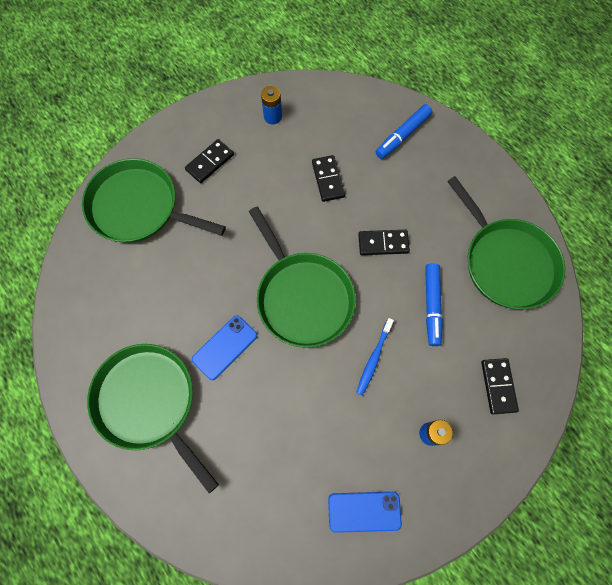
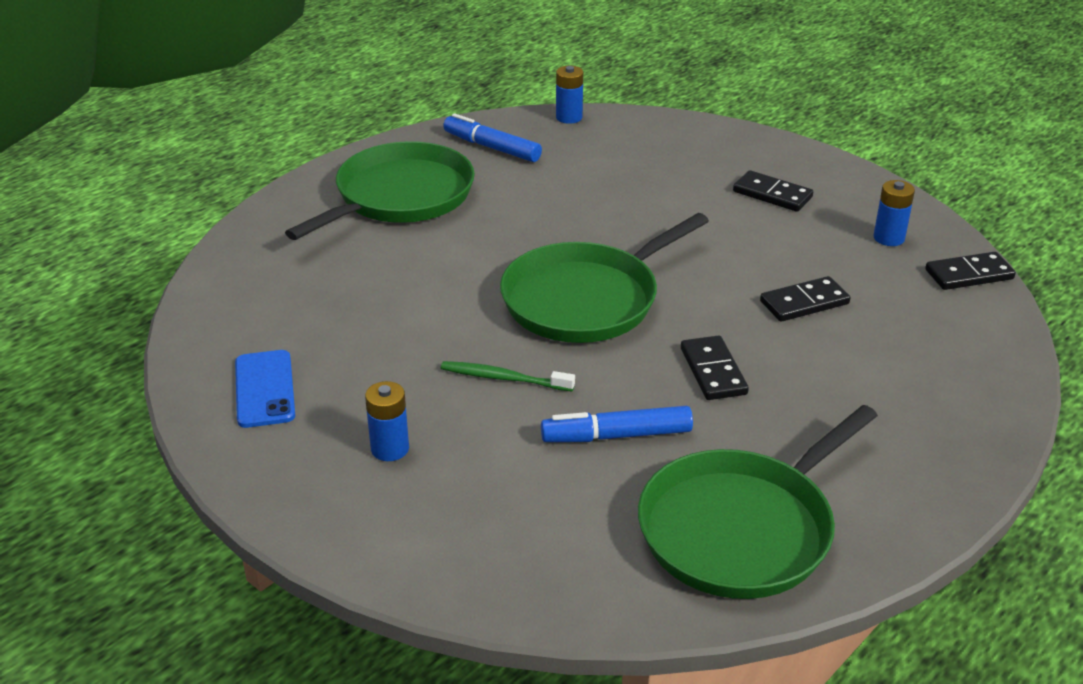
camera: 80 degrees right, 35 degrees down
green pan [82,158,226,243] -> none
blue phone [192,315,257,380] -> none
blue toothbrush [356,318,394,396] -> green toothbrush [441,361,575,391]
blue marker [376,104,432,159] -> blue marker moved to [443,113,542,162]
black domino [481,358,519,414] -> black domino moved to [925,252,1016,290]
none -> blue battery [556,66,583,124]

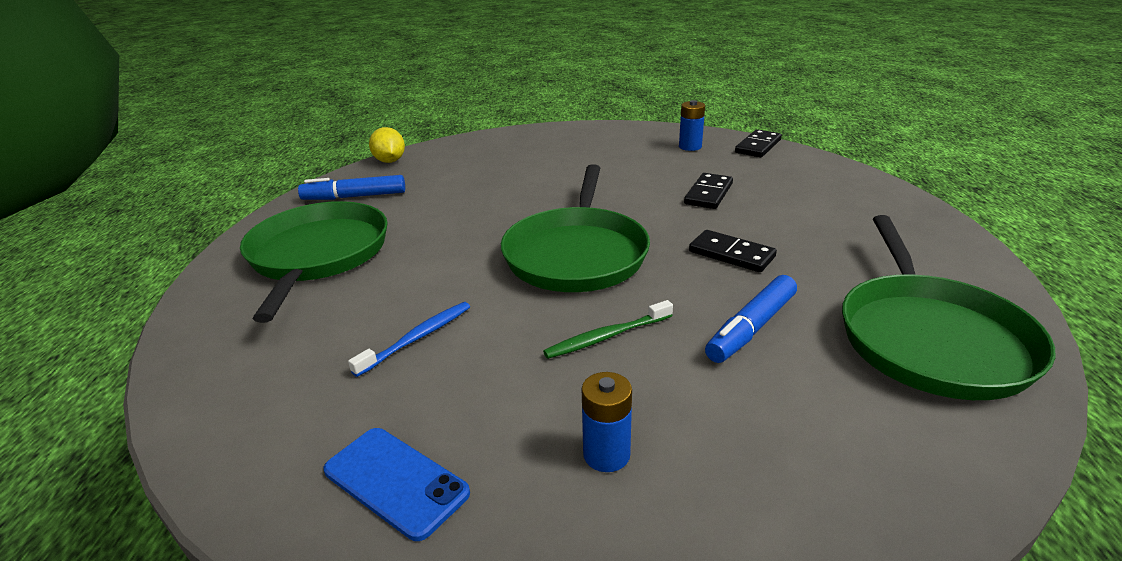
camera: 40 degrees left, 5 degrees down
blue battery [556,66,583,124] -> yellow lemon [369,127,405,163]
black domino [733,170,813,212] -> none
none -> blue toothbrush [348,302,470,377]

